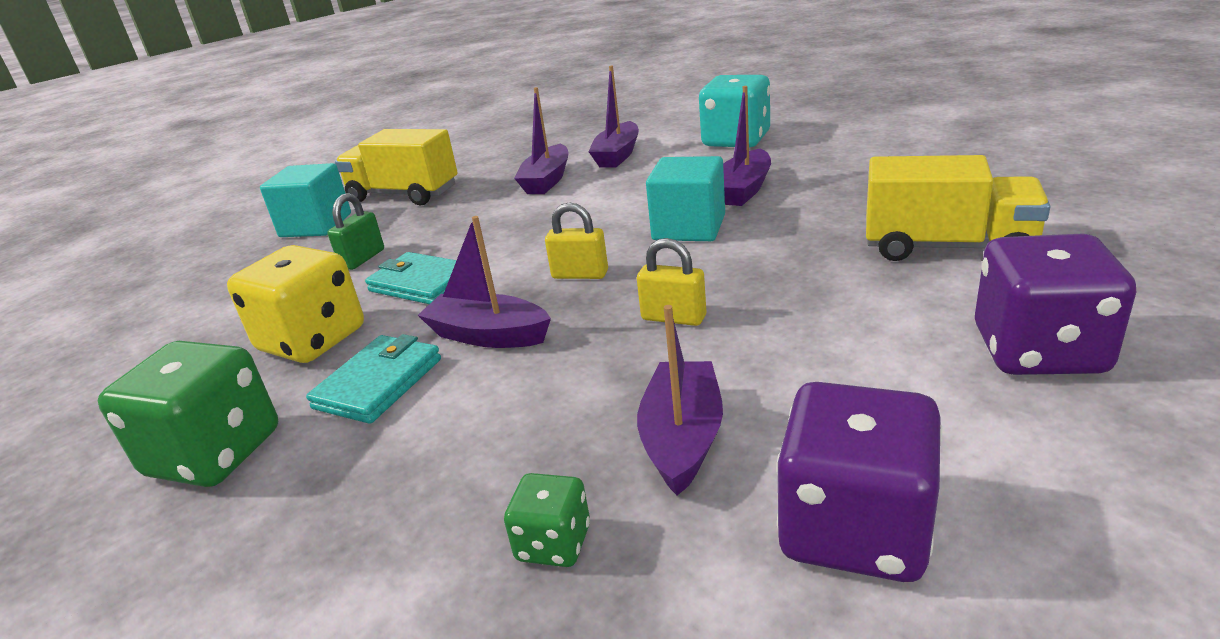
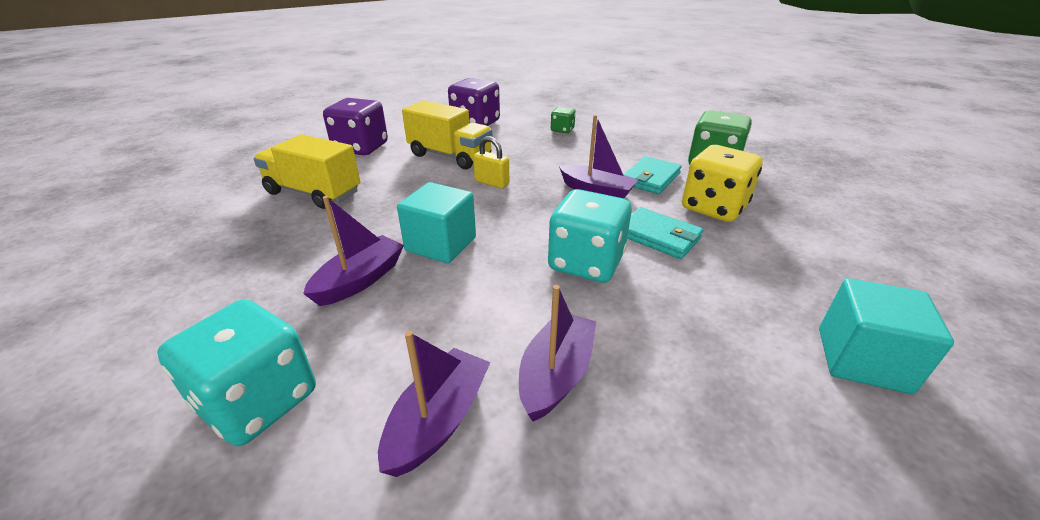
camera: 175 degrees left, 5 degrees up
green padlock [327,193,384,270] -> none
yellow truck [335,129,458,205] -> yellow truck moved to [402,100,493,169]
yellow padlock [545,202,608,279] -> none
purple boat [637,305,723,496] -> none
none -> turquoise dice [548,189,632,283]

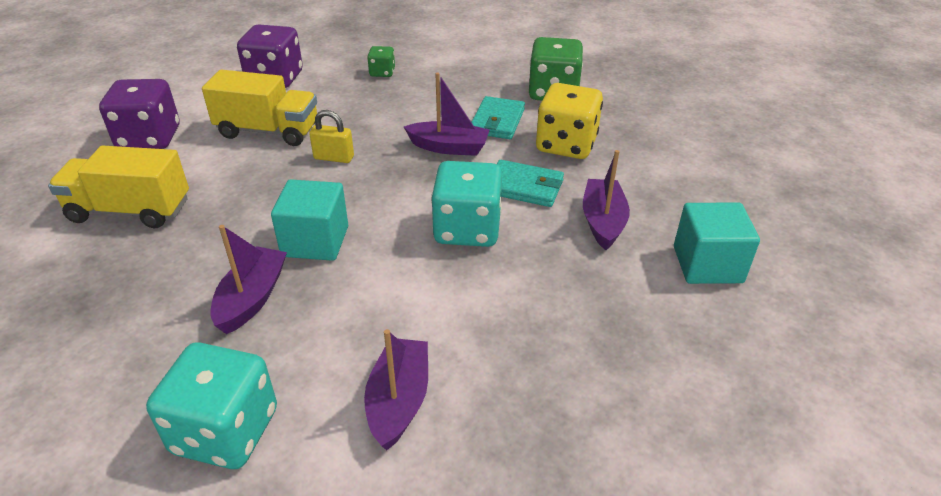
camera: 20 degrees left, 5 degrees up
purple boat [519,285,596,422] -> purple boat moved to [583,150,630,250]

